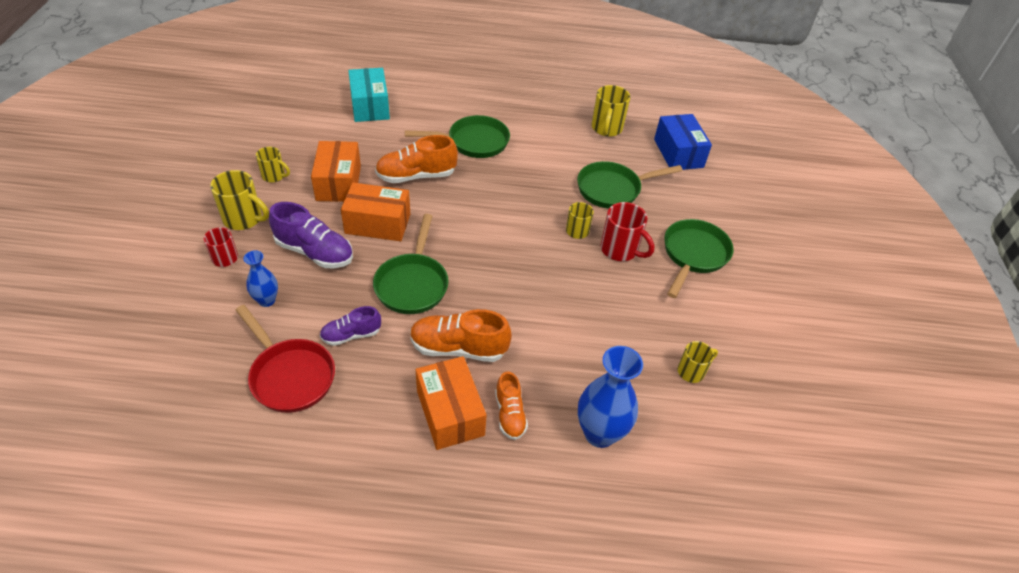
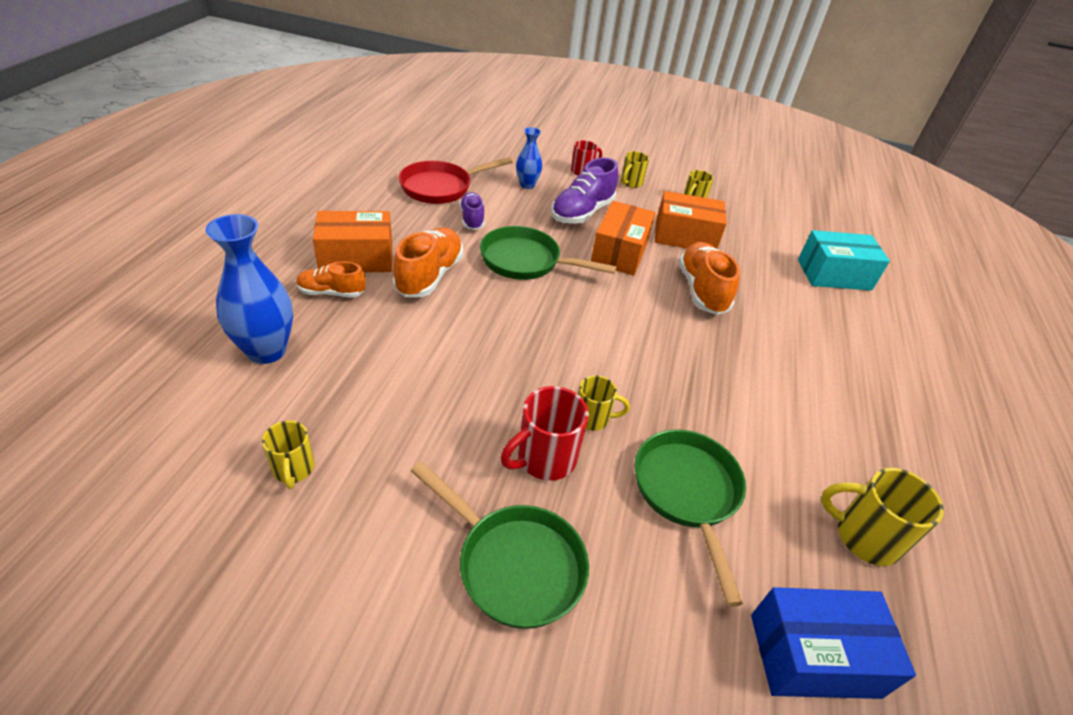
camera: 100 degrees right, 5 degrees down
yellow mug [210,170,269,230] -> yellow mug [621,151,649,188], size x0.64
green pan [405,115,510,158] -> none

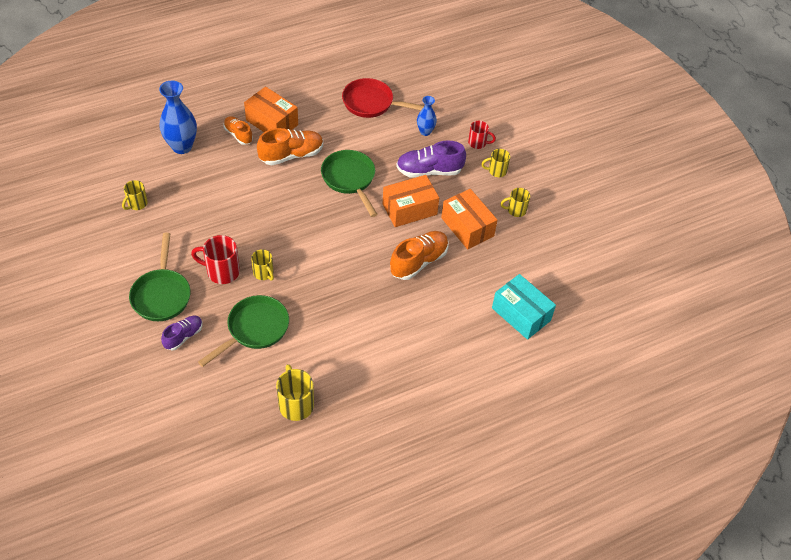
camera: 50 degrees right, 10 degrees up
purple shoe [460,192,484,230] -> purple shoe moved to [161,316,203,350]
blue box [751,587,916,699] -> none

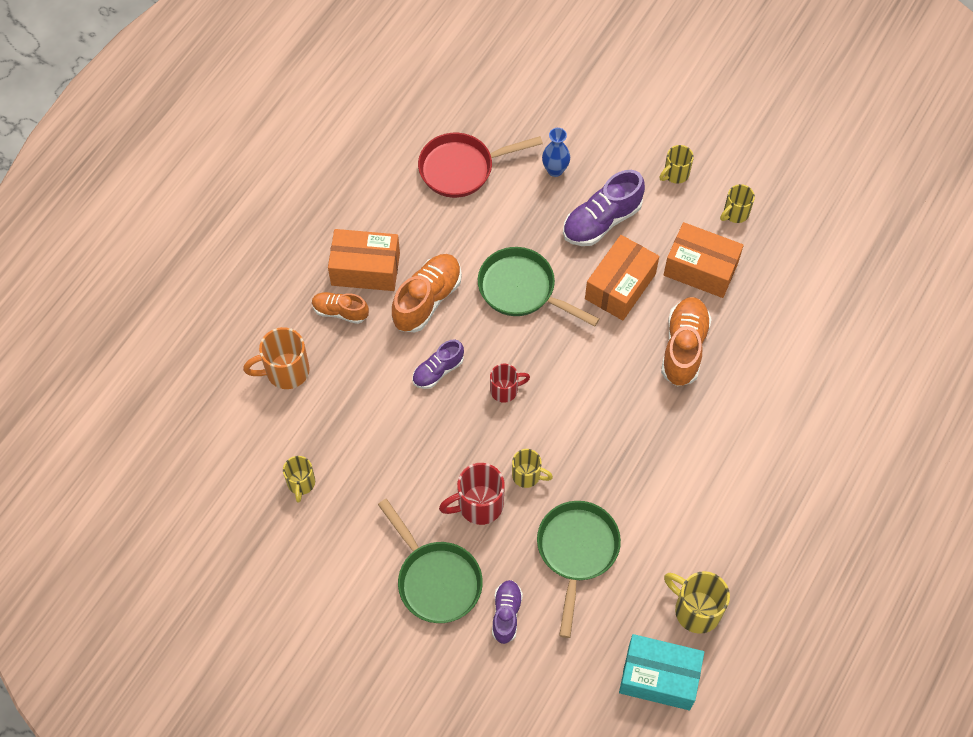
camera: 30 degrees left, 10 degrees up
blue vase [159,81,197,154] -> orange mug [243,327,310,389]
red mug [468,121,496,149] -> red mug moved to [490,363,530,403]
turquoise box [492,274,556,340] -> turquoise box moved to [619,634,704,710]
none -> purple shoe [412,340,464,389]

